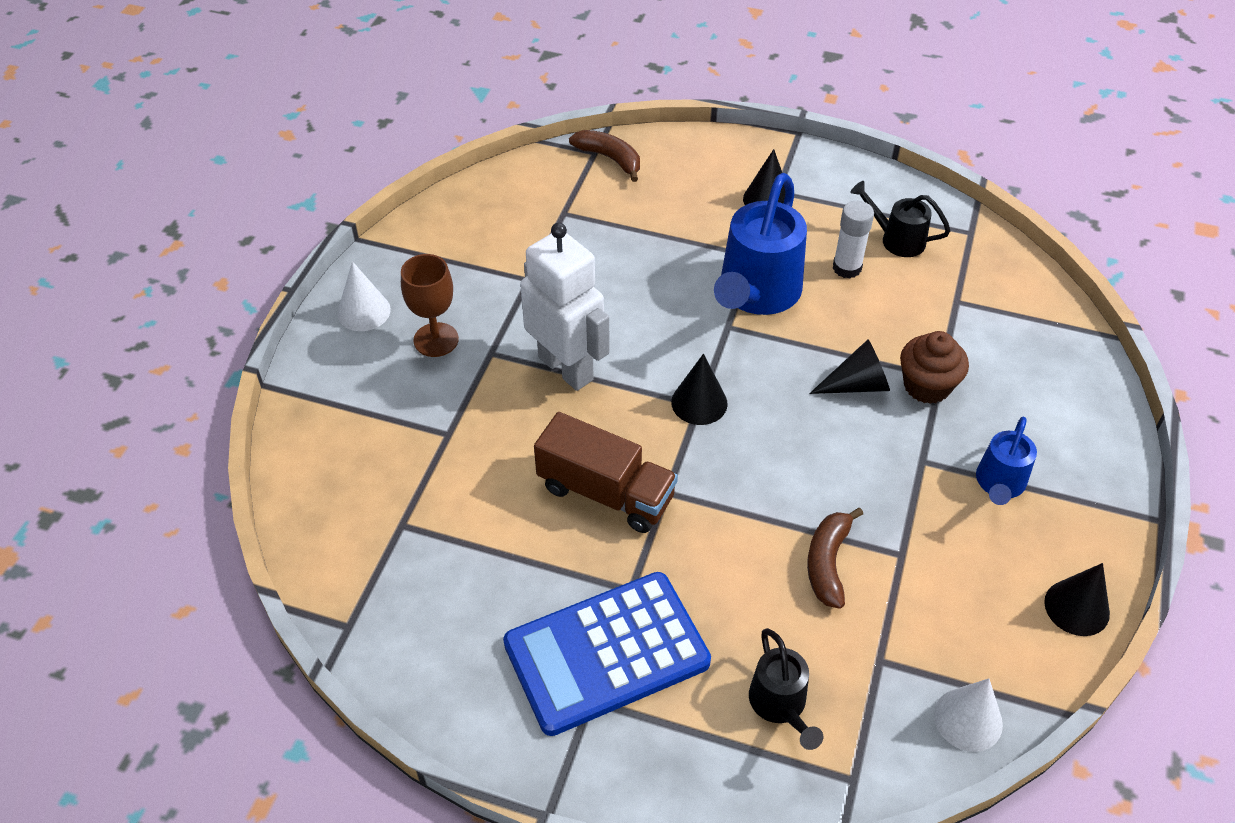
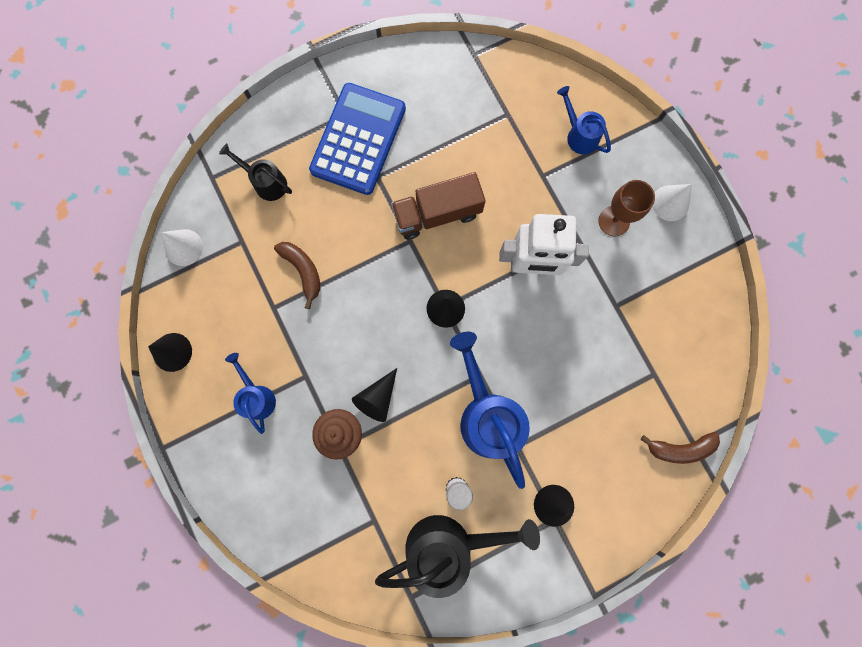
camera: 135 degrees right, 30 degrees up
black watering can [850,181,950,257] -> black watering can [375,515,540,598], size x1.85
none -> blue watering can [557,86,611,155]

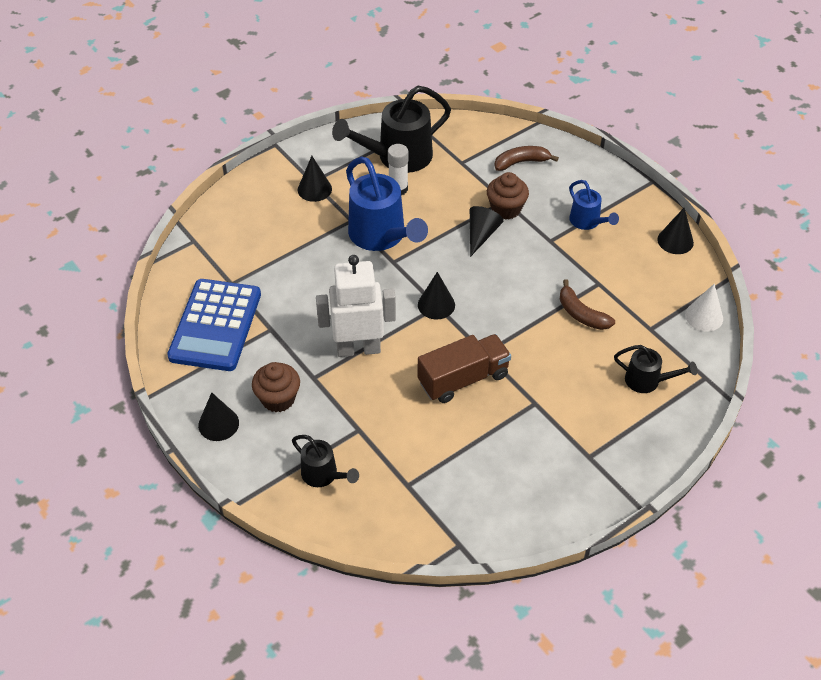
camera: 170 degrees right, 30 degrees down
blue calculator [309,83,406,195] -> blue calculator moved to [167,279,261,371]
blue watering can [557,86,611,155] -> black watering can [292,435,359,487]
brown goblet [598,180,655,236] -> brown cupcake [252,362,300,412]
brown banana [641,432,720,464] -> brown banana moved to [494,146,559,171]
white cone [652,184,692,221] -> black cone [198,392,239,441]

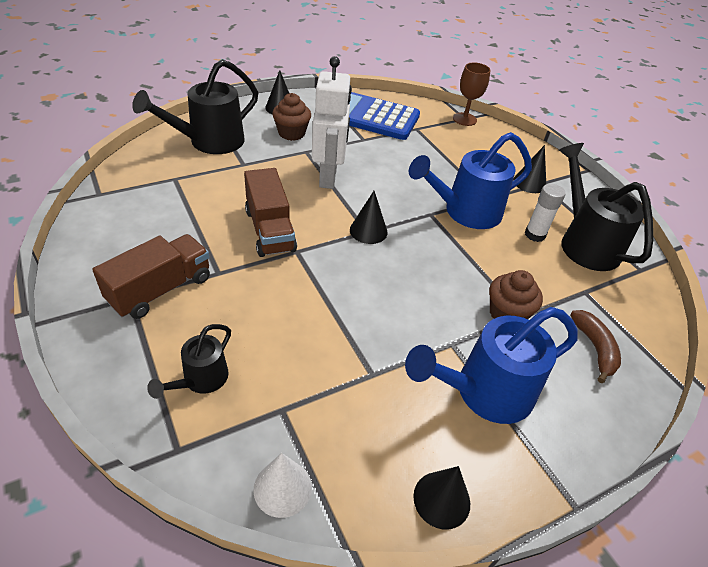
camera: 95 degrees right, 5 degrees down
black watering can [292,435,359,487] -> black watering can [132,59,258,154], size x1.85
black cone [470,206,503,257] -> none
brown banana [560,279,615,330] -> none
blue watering can [569,180,619,230] -> blue watering can [405,307,578,424], size x1.85
none -> brown truck [92,234,210,319]
none -> brown goblet [453,62,491,126]

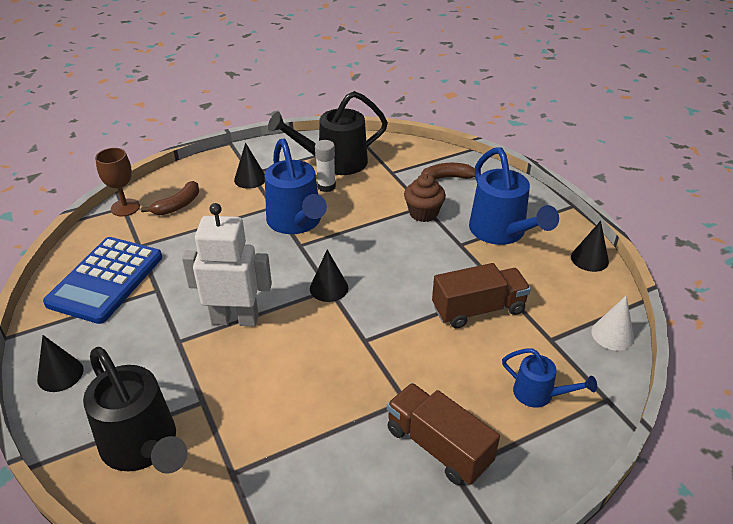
camera: 85 degrees left, 5 degrees down
black watering can [147,324,231,399] -> blue watering can [502,348,597,408]
brown truck [244,168,297,257] -> brown truck moved to [432,263,531,329]
brown cupcake [272,93,311,141] -> none
none -> brown banana [141,181,199,215]

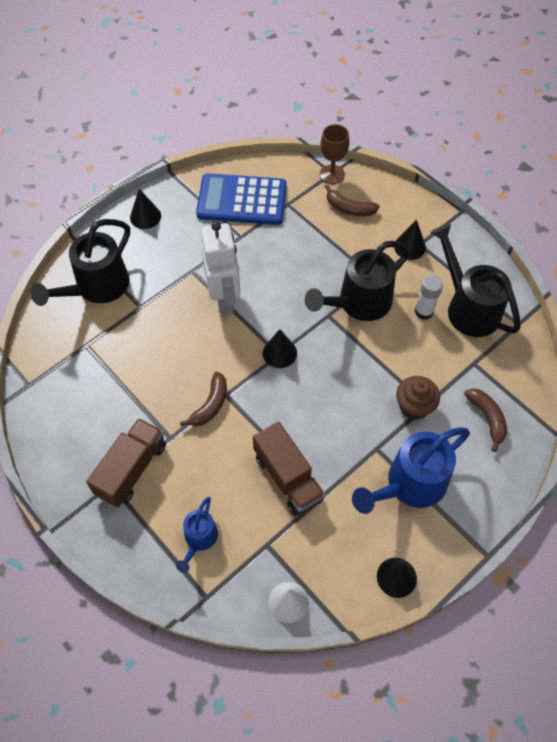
camera: 75 degrees right, 20 degrees up
blue watering can [265,139,327,234] -> black watering can [305,241,410,321]
none -> brown banana [180,372,227,426]

